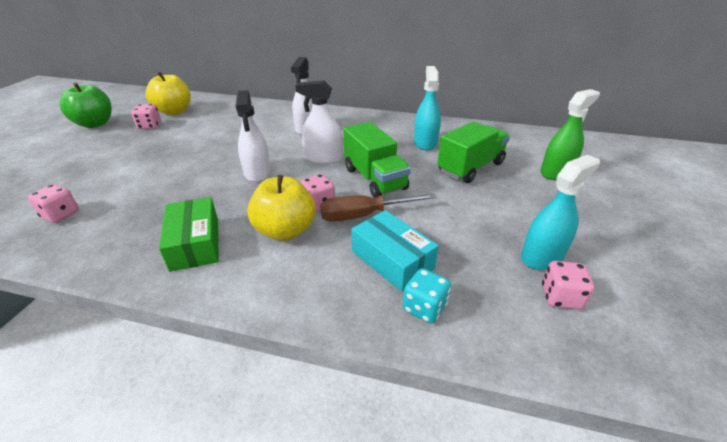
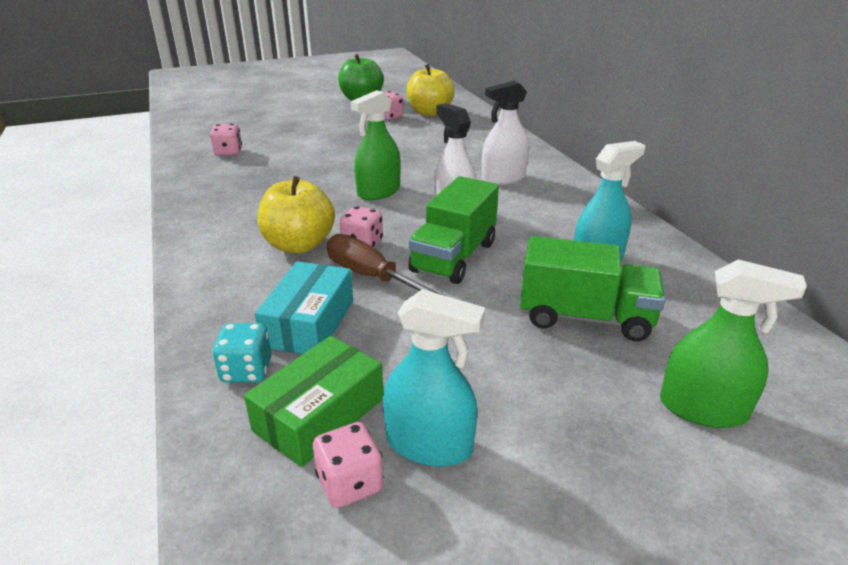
camera: 55 degrees right, 5 degrees down
green box [159,197,219,272] -> green box moved to [244,336,383,467]
white spray bottle [236,90,271,182] -> green spray bottle [350,90,401,200]

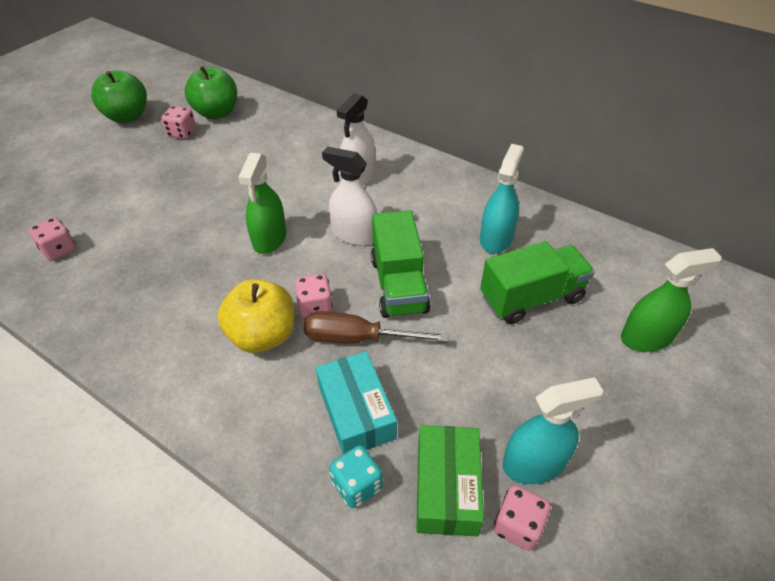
camera: 35 degrees left, 15 degrees up
yellow apple [406,64,454,116] -> green apple [184,66,237,119]

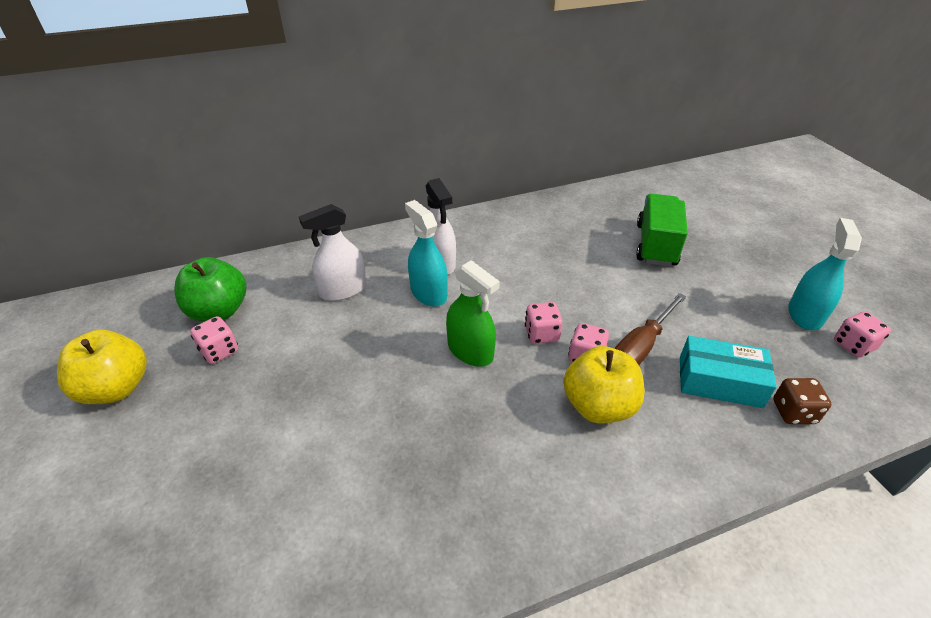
camera: 55 degrees left, 5 degrees down
pink dice [29,217,76,261] -> pink dice moved to [525,302,563,344]
green apple [91,71,147,123] -> yellow apple [57,330,147,404]
white spray bottle [322,147,377,246] -> white spray bottle moved to [299,204,366,301]
turquoise dice [329,445,383,508] -> brown dice [773,378,831,424]
green truck [371,210,430,318] -> none
green box [416,425,484,536] -> none
turquoise spray bottle [480,144,524,254] -> turquoise spray bottle moved to [405,200,448,307]
green spray bottle [621,248,722,352] -> none

